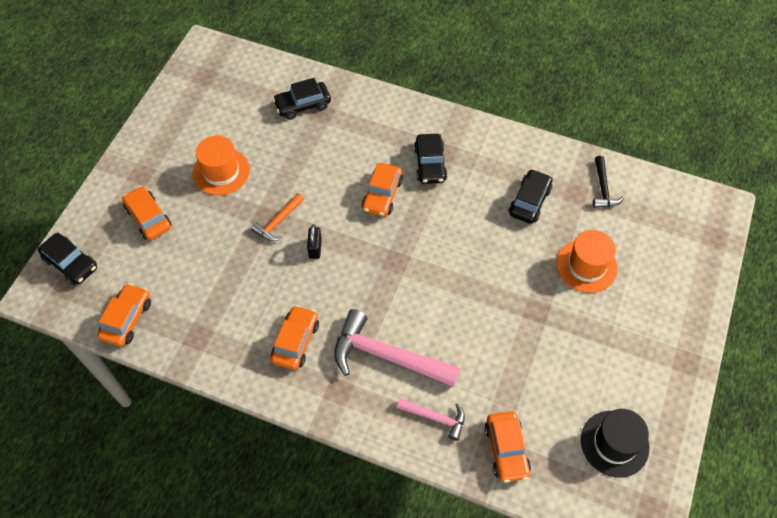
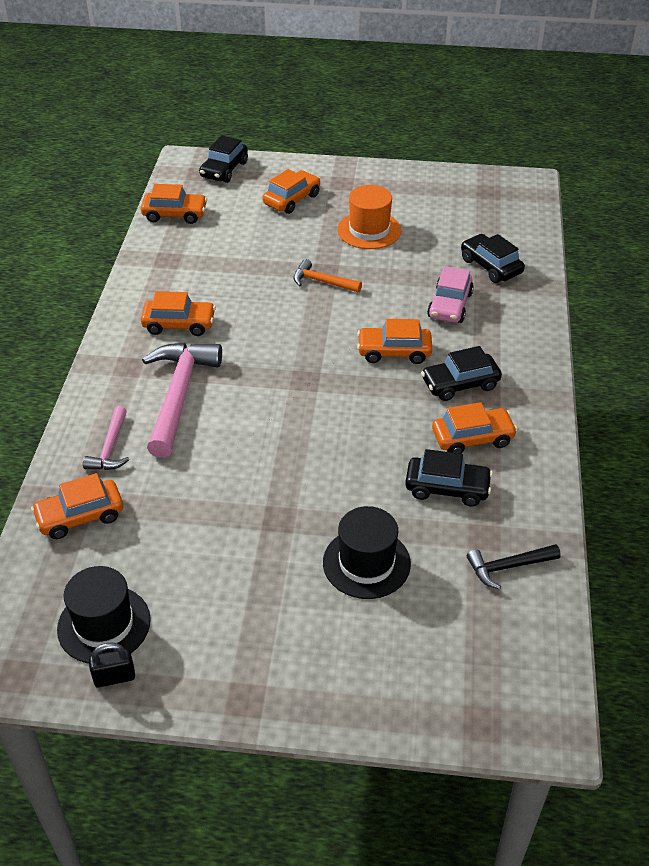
camera: 75 degrees right, 15 degrees down
black padlock [307,225,322,259] -> black padlock moved to [89,642,135,687]
orange hat [557,230,618,293] -> black hat [323,506,411,599]
none -> pink car [427,266,474,323]
none -> orange car [432,402,518,454]

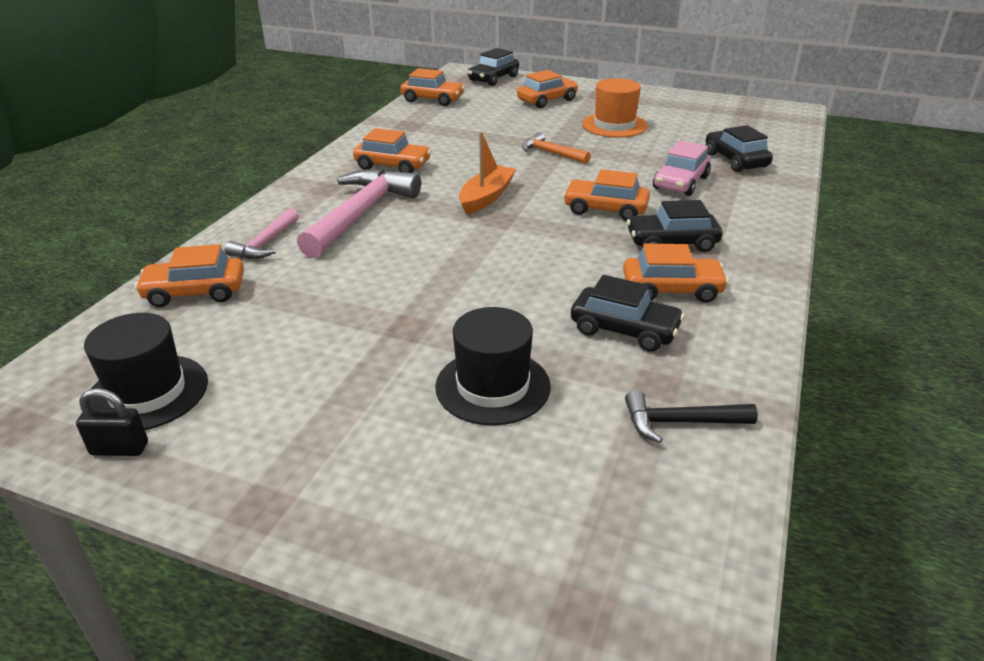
camera: 15 degrees right, 10 degrees down
none -> orange boat [459,132,516,215]

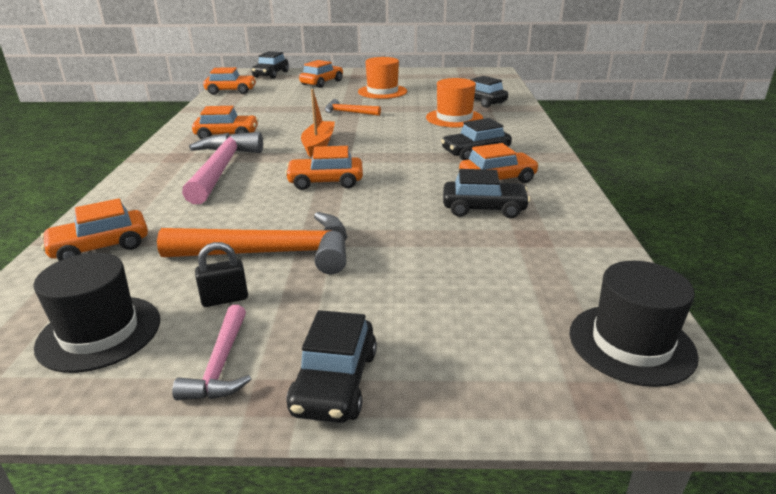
camera: 20 degrees left, 5 degrees down
black padlock [76,388,148,456] -> black padlock moved to [195,242,248,307]
pink hammer [224,209,299,259] -> pink hammer moved to [172,305,251,400]
black hat [435,307,551,426] -> black hat moved to [570,261,699,387]
orange car [563,169,650,221] -> orange car moved to [285,146,363,190]
black hammer [625,390,758,443] -> none
pink car [653,141,711,196] -> orange hat [426,78,483,128]
none -> orange hammer [157,212,347,274]
none -> black car [287,310,377,423]

